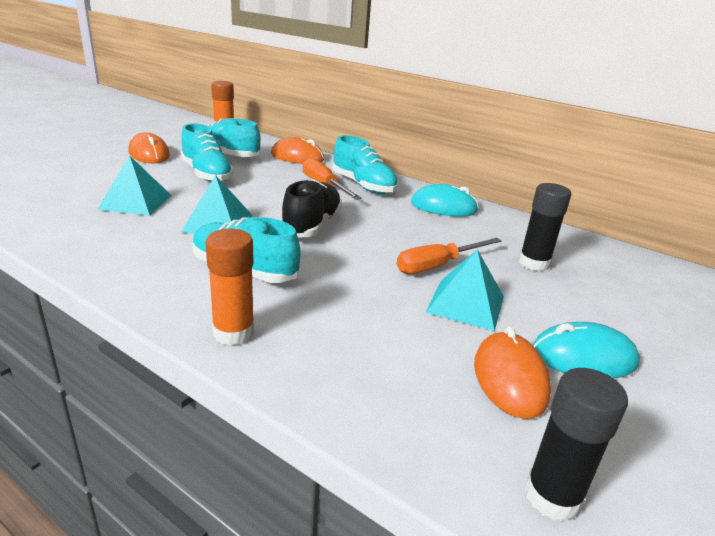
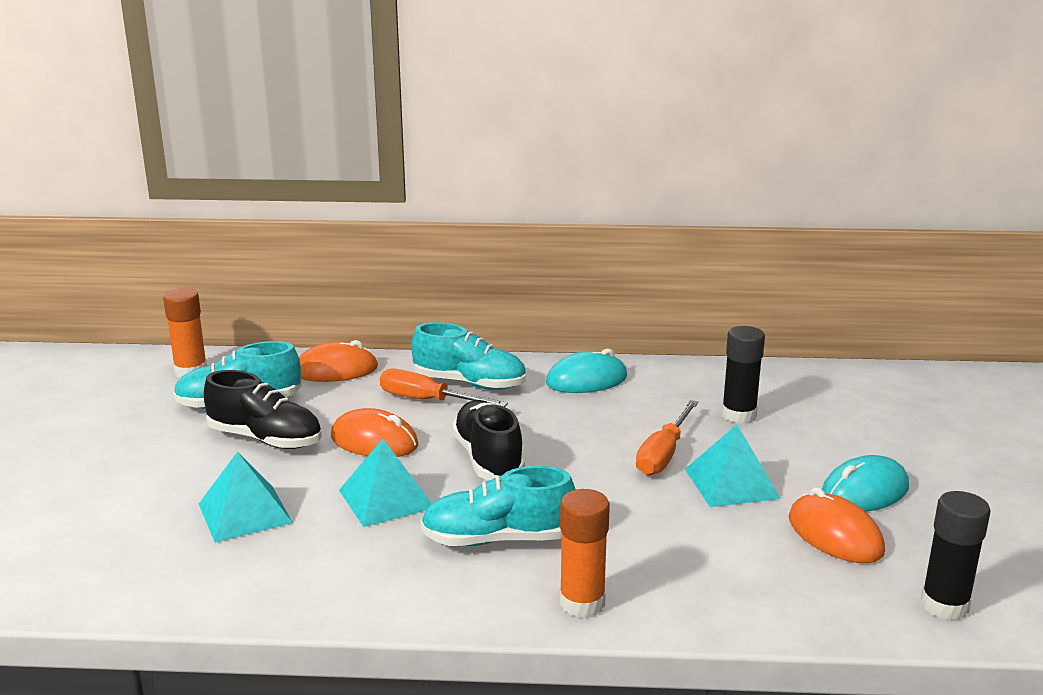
camera: 30 degrees left, 5 degrees down
orange mouse [129,132,170,163] -> orange mouse moved to [331,408,418,457]
turquoise shoe [181,123,234,182] -> black shoe [204,370,322,449]

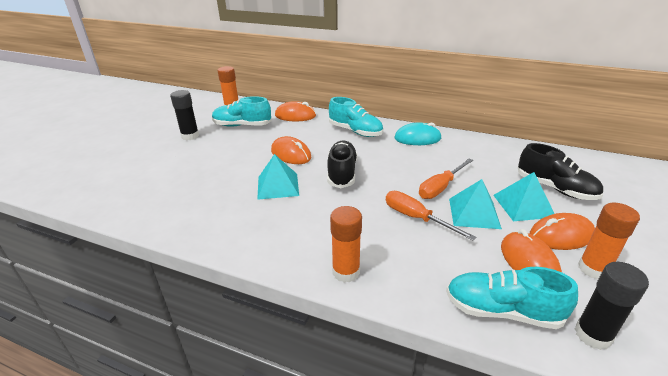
camera: 20 degrees right, 10 degrees up
turquoise pyramid [199,452,293,543] -> turquoise pyramid moved to [493,172,554,221]
black shoe [204,370,322,449] -> black shoe moved to [518,143,603,200]
orange screwdriver [380,369,508,407] -> orange screwdriver moved to [386,191,476,241]
turquoise shoe [421,466,576,546] -> turquoise shoe moved to [446,267,578,329]
black glue stick [721,326,765,423] -> black glue stick moved to [170,90,199,140]
turquoise mouse [822,455,909,512] -> orange mouse [530,213,595,250]
none -> orange glue stick [578,203,640,280]

